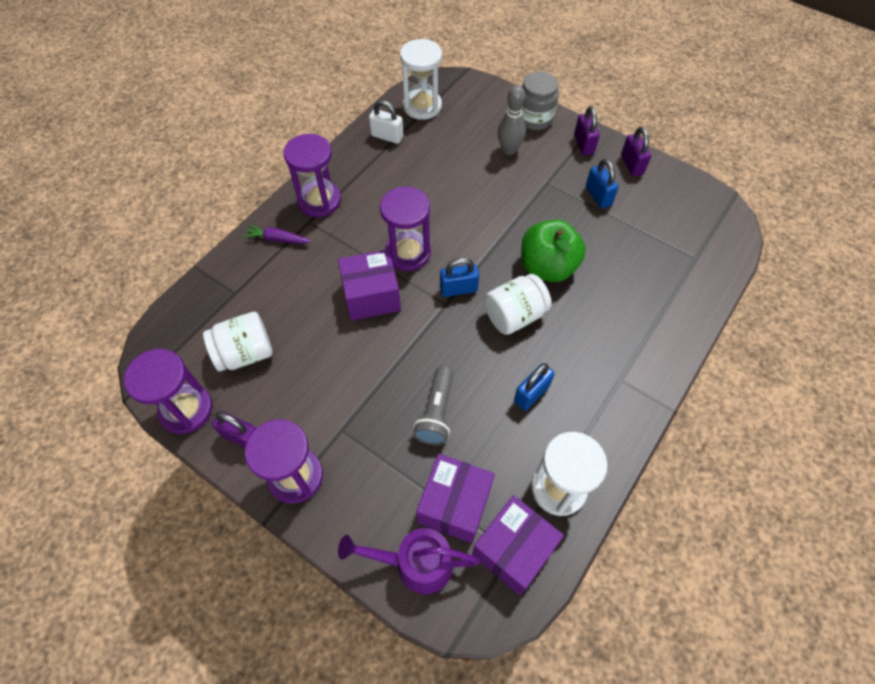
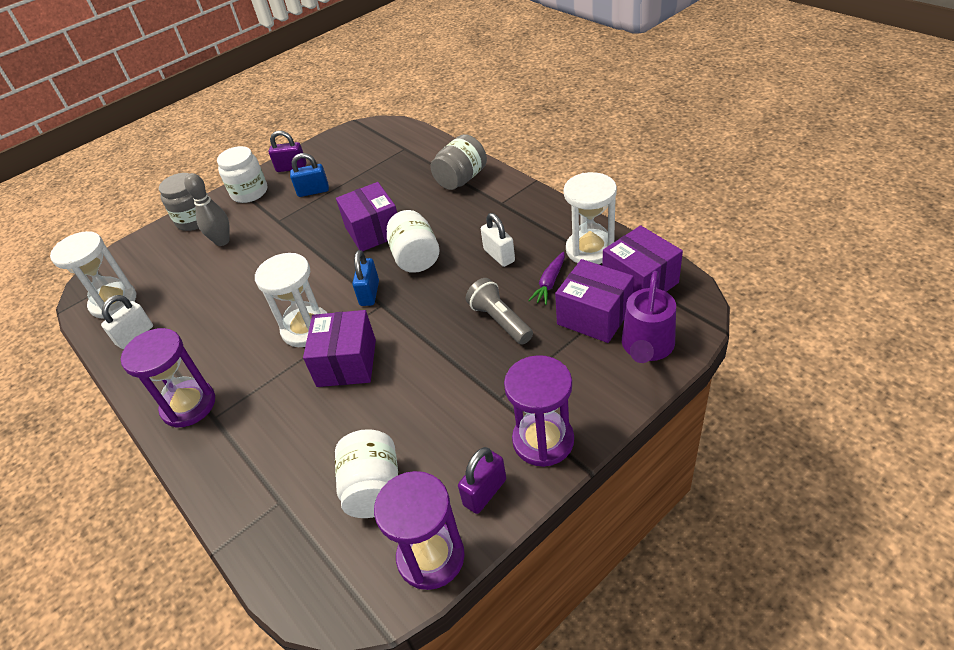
camera: 70 degrees left, 15 degrees down
purple carrot [242,224,311,244] -> purple carrot moved to [528,252,565,305]
purple hourglass [380,187,431,271] -> white hourglass [255,253,327,347]
grey flashlight [413,366,453,445] -> grey flashlight turned 150 degrees counterclockwise [466,278,533,345]
blue padlock [514,363,555,411] -> white padlock [481,213,515,267]
green apple [521,219,586,282] -> purple box [336,182,397,252]
purple padlock [574,106,600,155] -> white jar [217,146,267,203]
none -> grey jar [430,134,487,190]

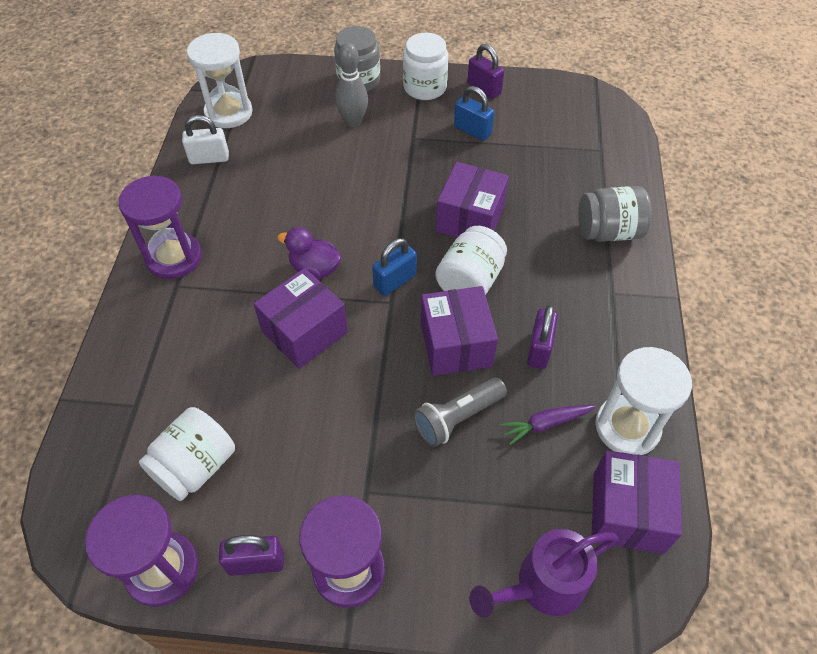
camera: 40 degrees right, 10 degrees up
white hourglass [255,253,327,347] -> purple duck [277,227,342,279]
grey flashlight [466,278,533,345] -> grey flashlight turned 135 degrees counterclockwise [413,377,507,447]
white padlock [481,213,515,267] -> purple padlock [527,305,558,369]
purple box [555,259,634,343] -> purple box moved to [421,286,498,376]

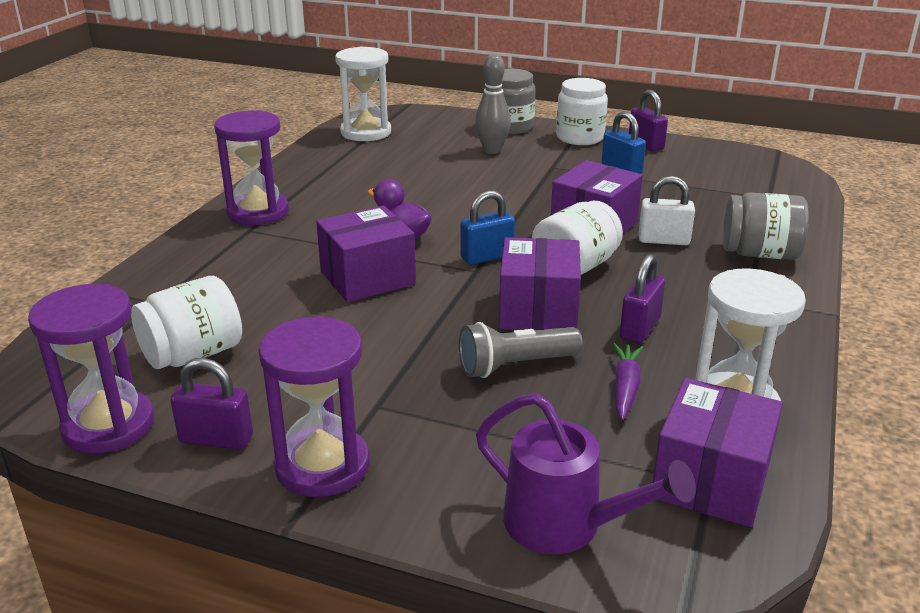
camera: 15 degrees right, 25 degrees down
white padlock [182,115,229,164] -> white padlock moved to [639,176,695,245]
purple watering can [469,529,619,618] -> purple watering can turned 135 degrees counterclockwise [476,393,696,554]
purple carrot [500,405,595,445] -> purple carrot turned 105 degrees clockwise [613,343,643,421]

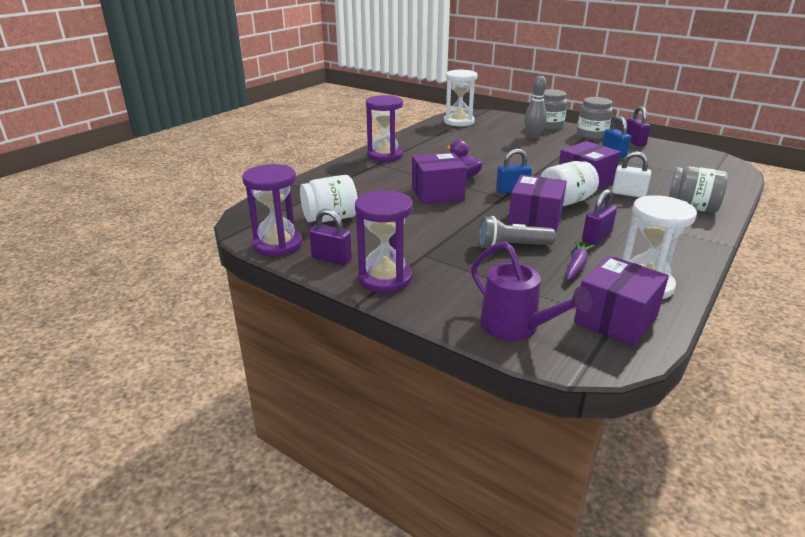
camera: 15 degrees right, 0 degrees up
white jar [556,78,608,145] -> grey jar [577,97,613,139]

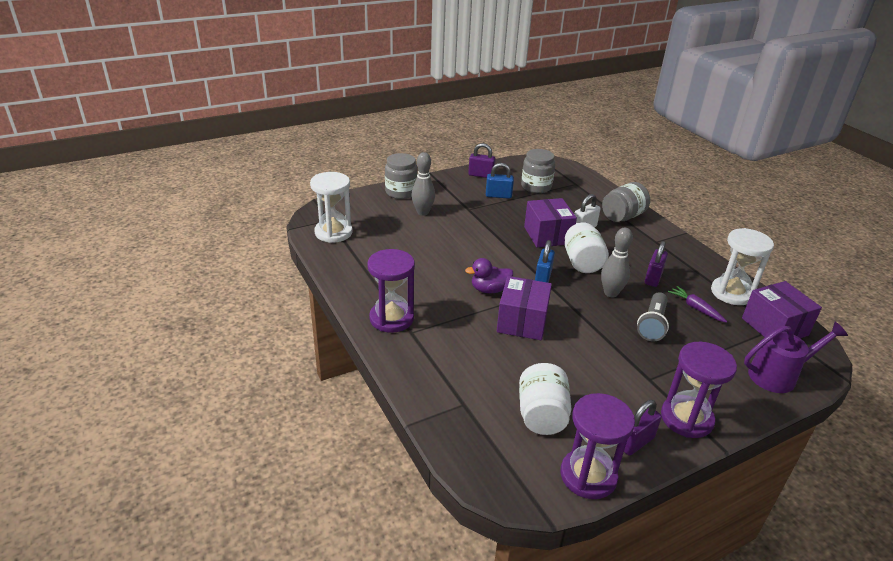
camera: 65 degrees left, 5 degrees up
purple box [508,175,567,234] -> grey bowling pin [601,228,633,297]
grey jar [577,97,613,139] -> grey jar moved to [521,149,555,193]
purple padlock [582,189,617,245] -> purple padlock turned 45 degrees clockwise [645,241,668,287]

